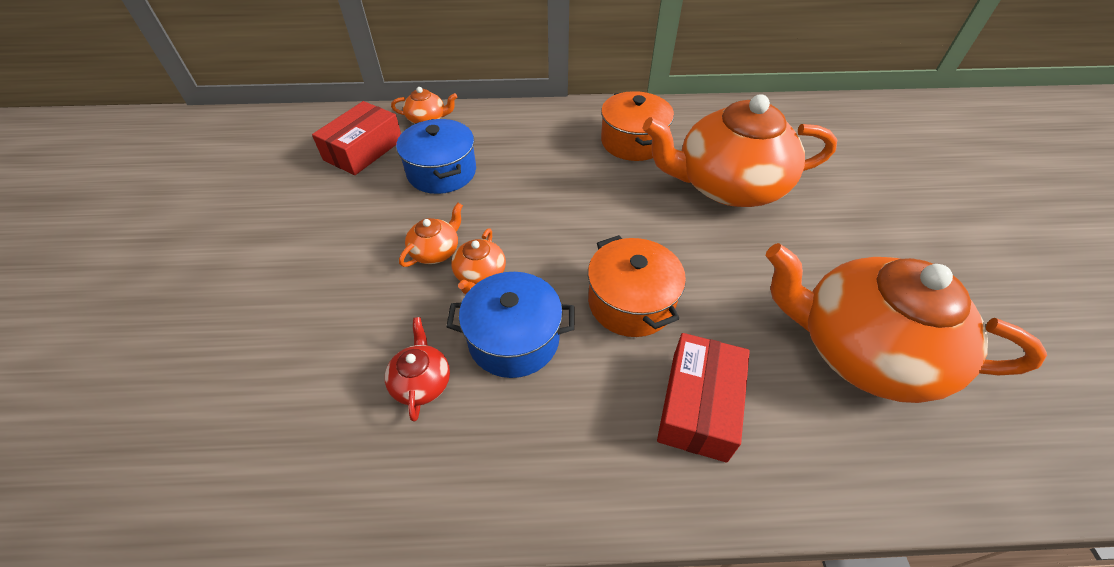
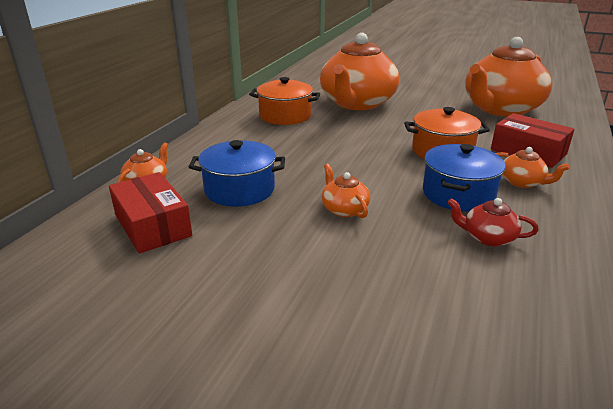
camera: 65 degrees left, 20 degrees down
orange teapot [451,228,506,294] -> orange teapot moved to [496,147,570,188]

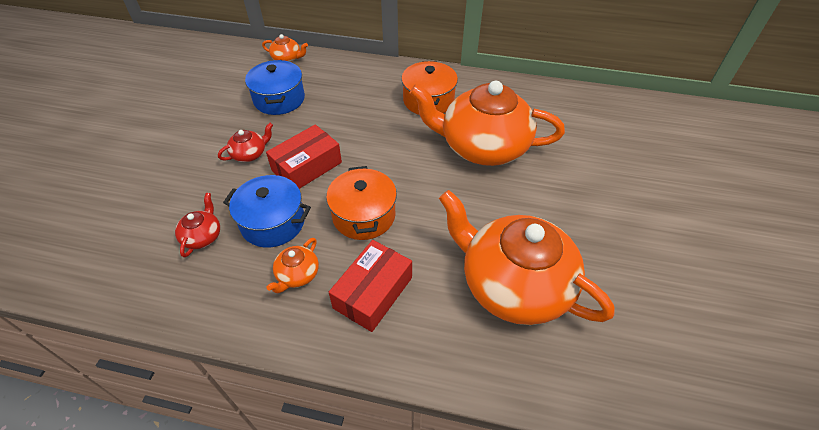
camera: 80 degrees right, 20 degrees up
red box [109,172,192,253] -> red box moved to [266,124,342,189]
orange teapot [322,164,370,218] -> red teapot [218,123,273,162]

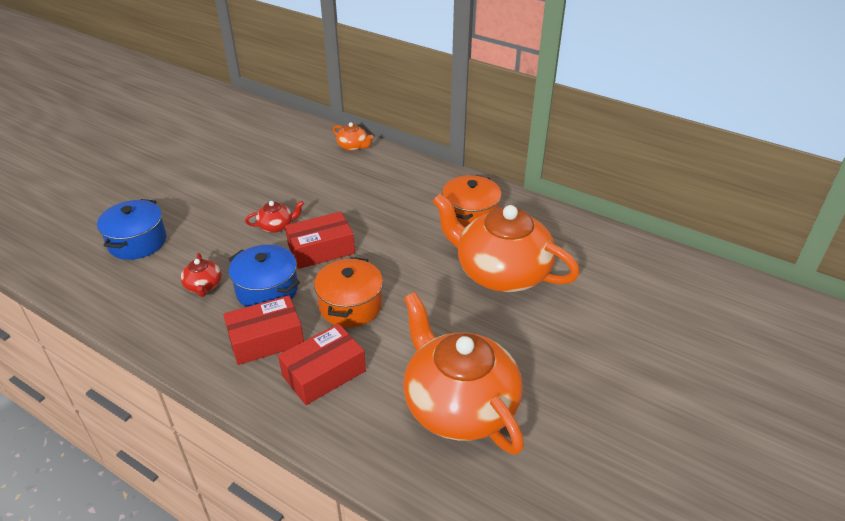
camera: 20 degrees right, 10 degrees down
red teapot [175,193,220,258] -> red teapot turned 135 degrees clockwise [180,253,222,297]
blue pot [245,60,305,115] -> blue pot moved to [97,199,166,260]
orange teapot [266,238,319,293] -> red box [223,295,304,365]

